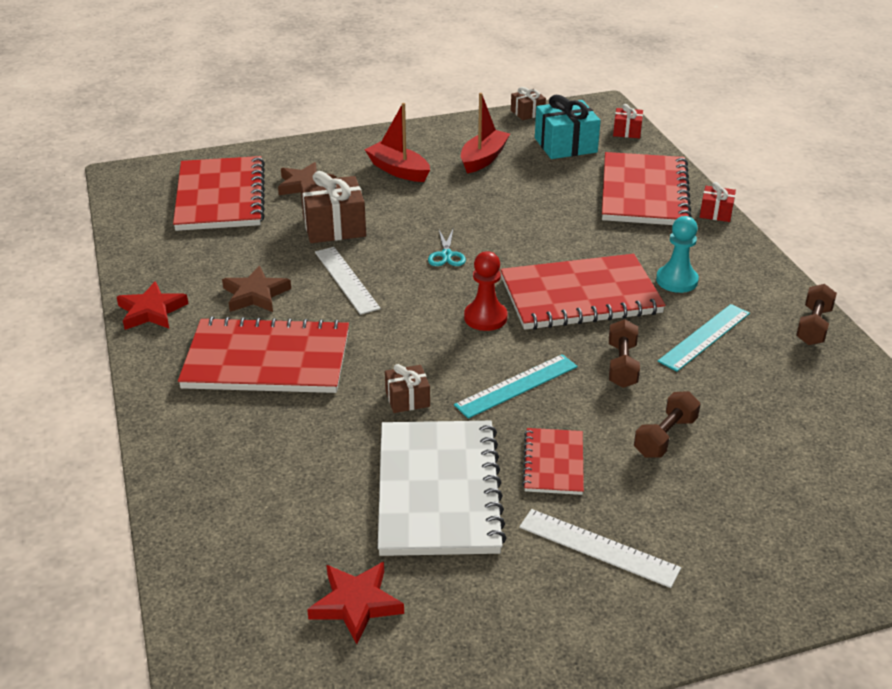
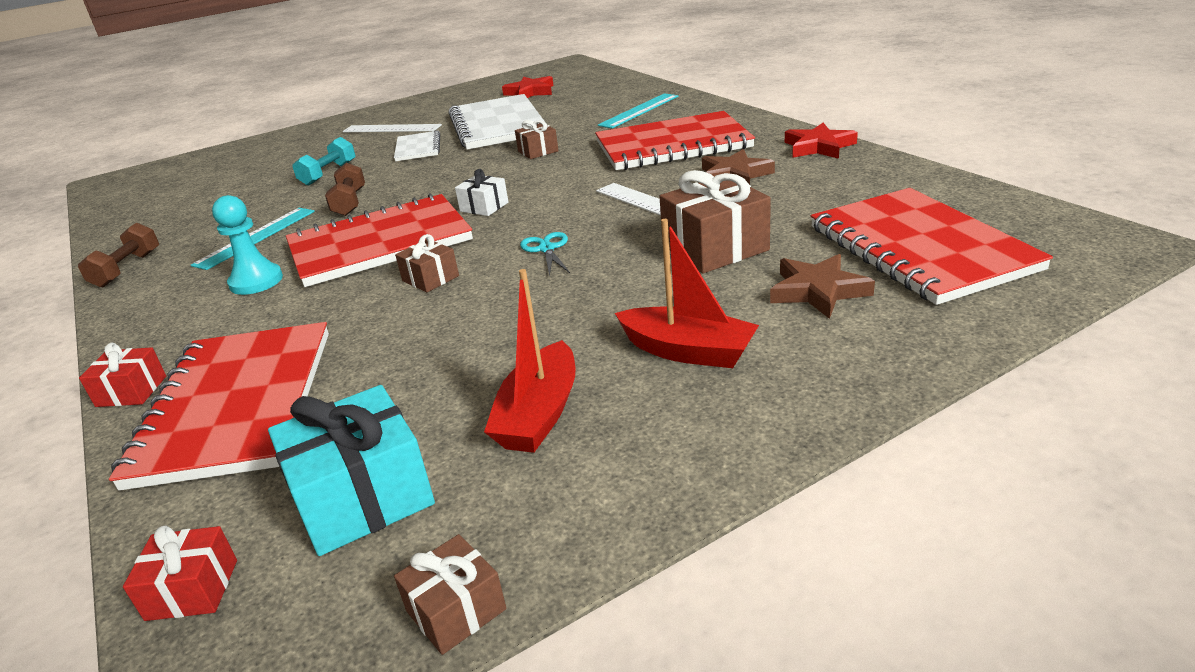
camera: 170 degrees right, 5 degrees down
turquoise ruler [454,354,578,419] -> turquoise ruler moved to [598,93,679,128]
red pawn [464,251,507,331] -> white gift [455,169,508,216]
red notebook [522,428,584,495] -> white notebook [394,131,440,161]
brown dumbbell [634,391,700,458] -> turquoise dumbbell [292,137,355,186]
none -> brown gift [395,234,459,293]

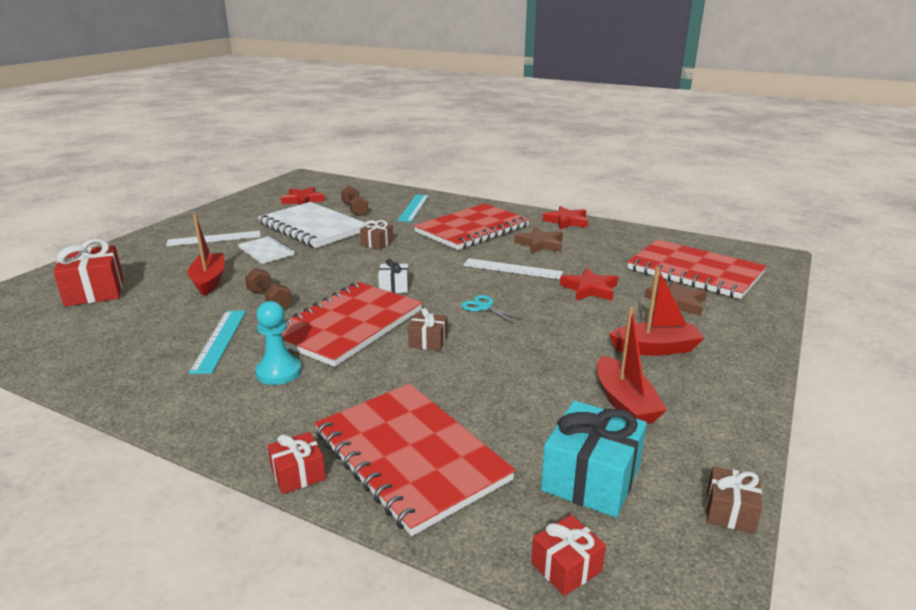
camera: 35 degrees left, 5 degrees down
brown dumbbell [78,223,159,287] -> brown dumbbell moved to [341,186,368,216]
turquoise dumbbell [292,137,355,186] -> red boat [187,214,225,296]
brown gift [659,170,771,273] -> red star [560,268,618,301]
none -> red gift [53,239,123,307]

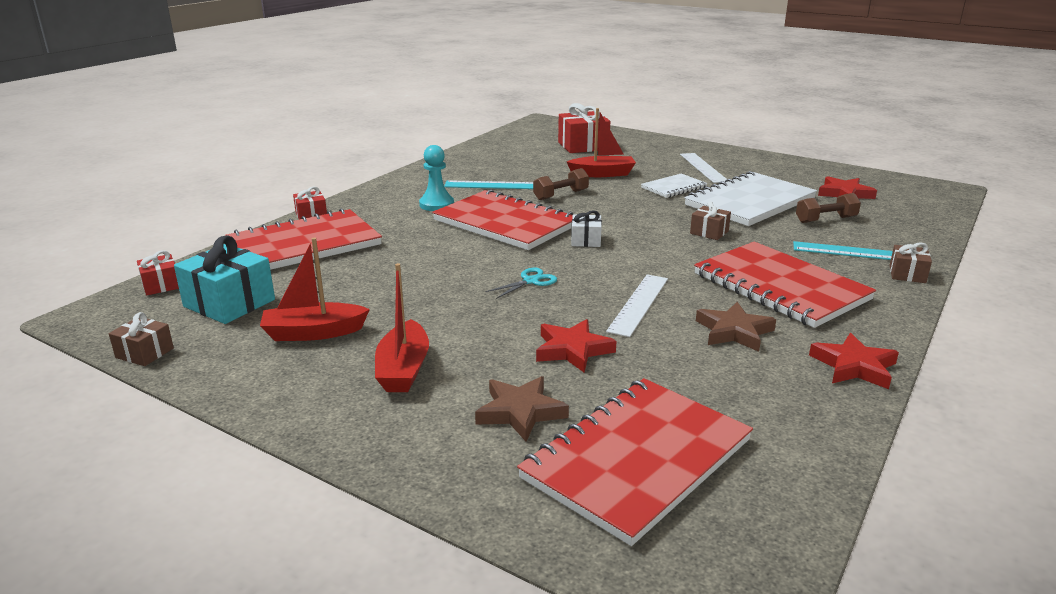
camera: 95 degrees right, 0 degrees up
brown gift [408,308,448,351] -> brown gift moved to [889,242,932,283]

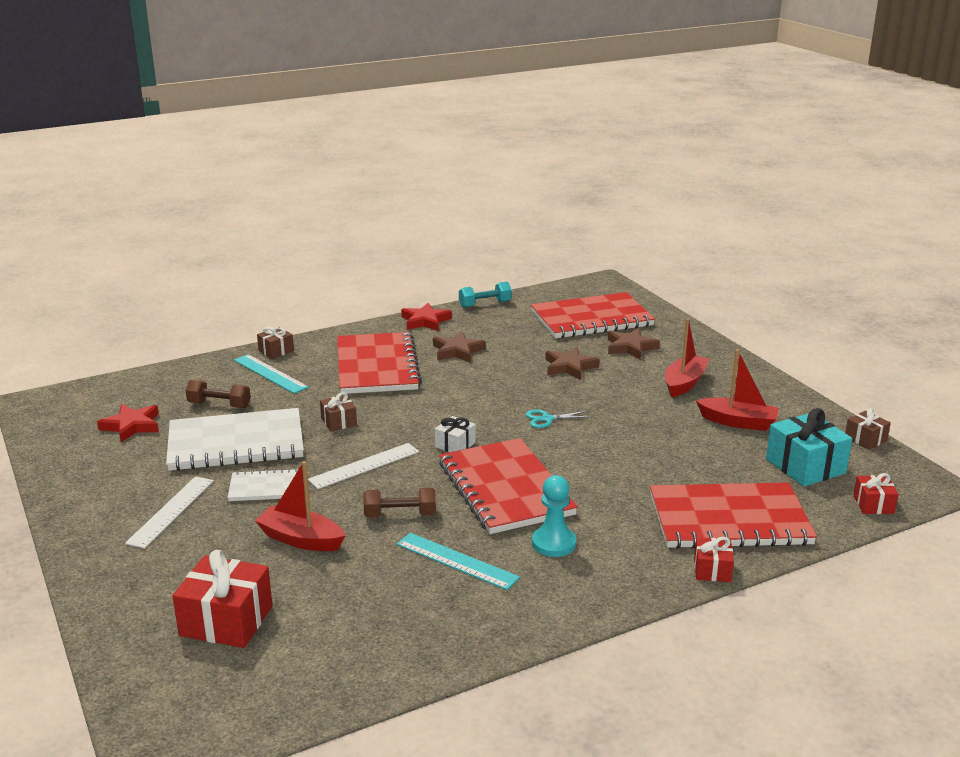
camera: 150 degrees left, 0 degrees up
red star [536,319,616,373] -> brown star [545,347,599,380]
white ruler [606,274,668,337] -> white ruler moved to [308,443,419,489]
none -> turquoise dumbbell [459,282,512,308]

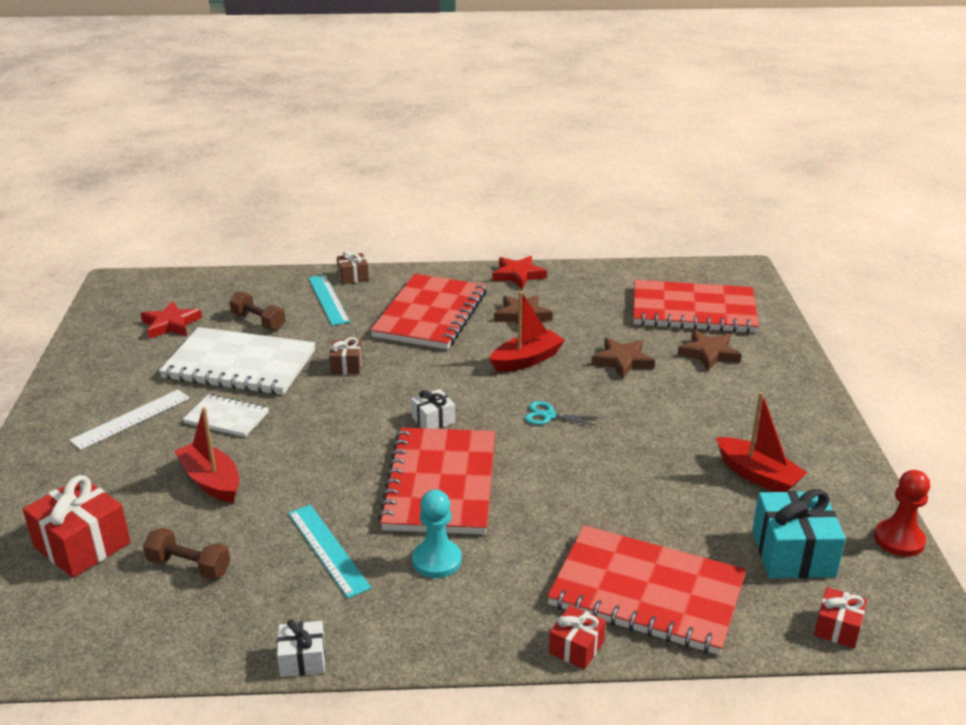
camera: 25 degrees right, 5 degrees up
white ruler [308,443,419,489] -> none
brown dumbbell [364,488,436,518] -> brown dumbbell moved to [143,528,230,580]
turquoise dumbbell [459,282,512,308] -> none
red boat [665,318,709,397] -> red boat moved to [490,291,565,372]
brown gift [845,408,891,450] -> red pawn [874,470,930,557]
none -> white gift [277,619,325,677]

